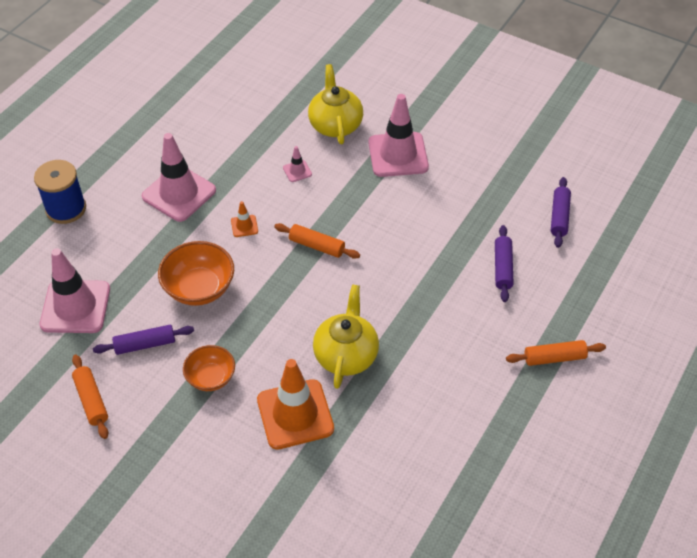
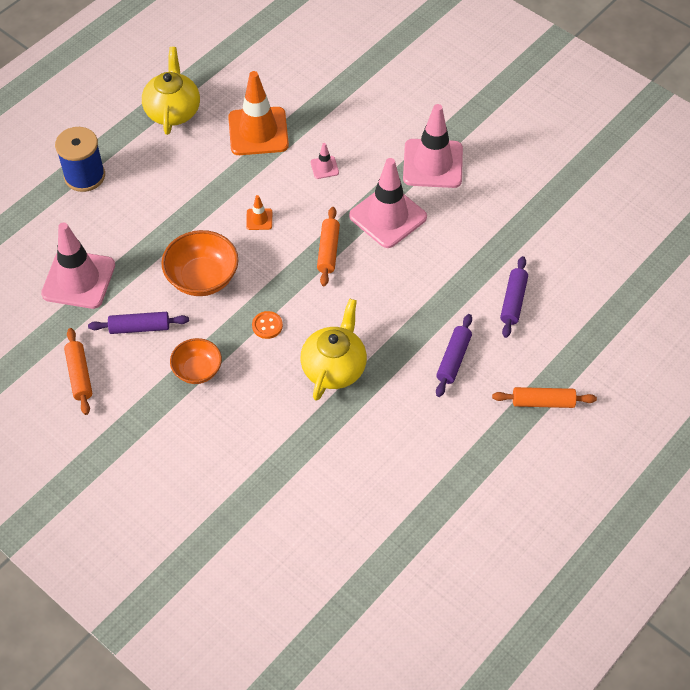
camera: 10 degrees right, 5 degrees up
pink traffic cone [142,133,216,222] -> pink traffic cone moved to [349,158,427,248]
orange traffic cone [257,359,334,450] -> orange traffic cone moved to [228,71,289,155]
orange rolling pin [274,223,360,259] -> orange rolling pin turned 60 degrees clockwise [317,207,340,286]
yellow teapot [308,64,363,144] -> yellow teapot moved to [142,47,200,135]
purple rolling pin [551,177,571,248] -> purple rolling pin moved to [436,314,472,397]
none -> orange button [252,311,283,339]

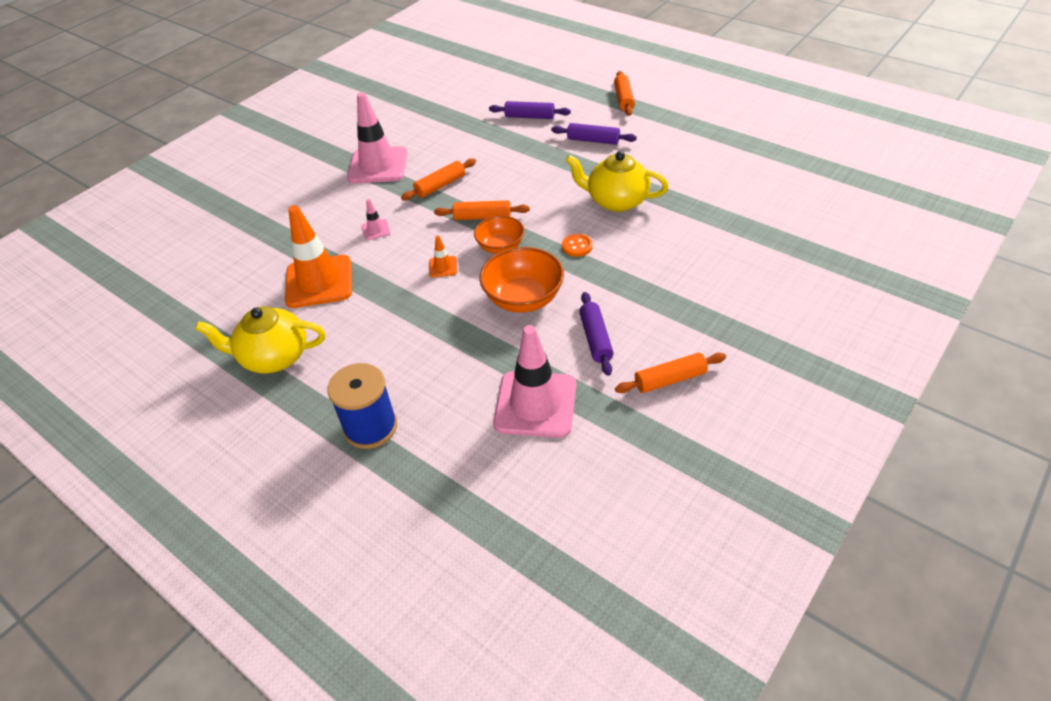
camera: 90 degrees left, 10 degrees down
orange bowl [170,338,222,384] -> orange bowl moved to [474,216,525,254]
pink traffic cone [349,158,427,248] -> orange rolling pin [401,158,476,201]

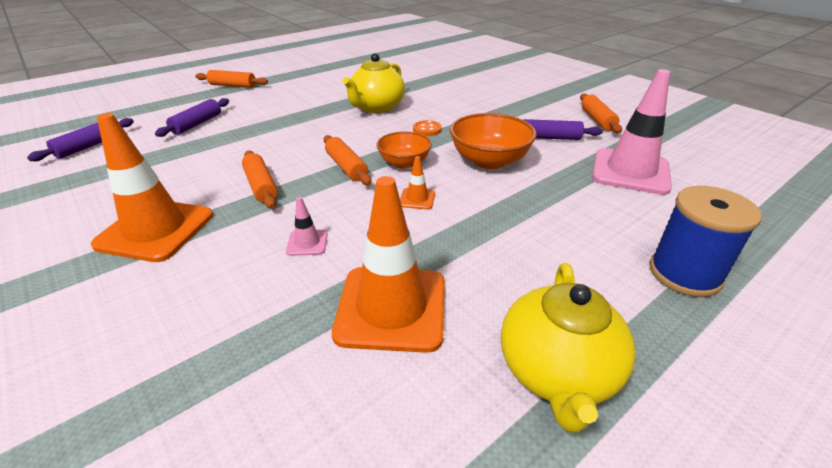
camera: 80 degrees left, 10 degrees down
pink traffic cone [347,92,407,183] -> orange traffic cone [91,113,213,262]
orange rolling pin [434,200,530,220] -> orange rolling pin turned 45 degrees counterclockwise [324,135,372,185]
purple rolling pin [551,123,637,145] -> purple rolling pin moved to [27,118,134,161]

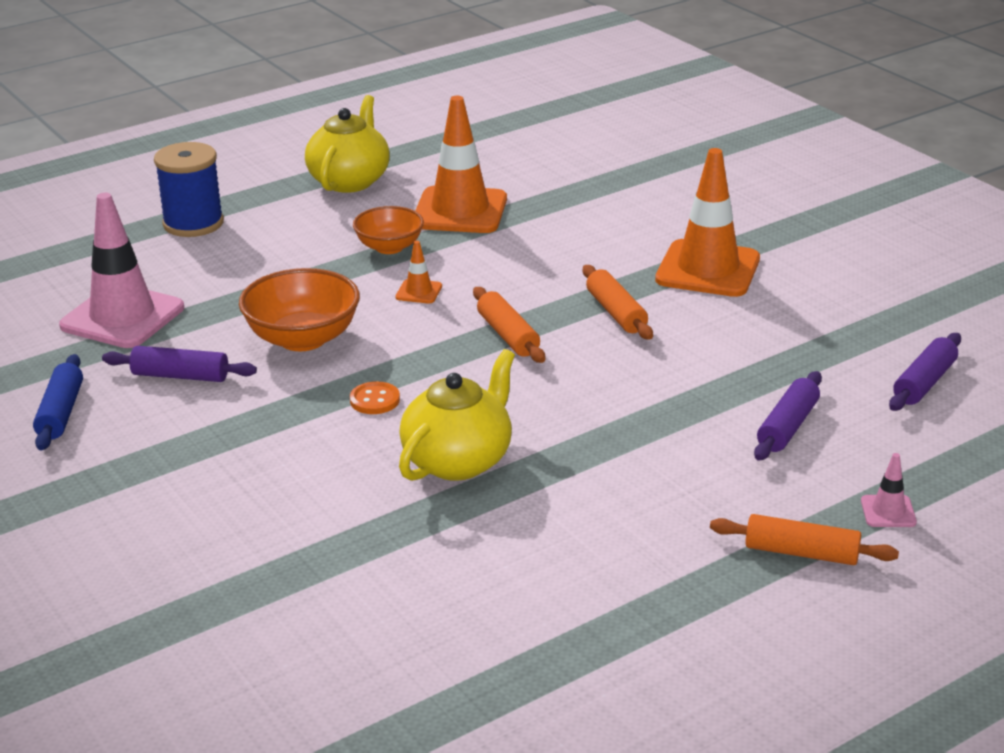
camera: 175 degrees left, 5 degrees down
pink traffic cone [286,197,328,256] -> pink traffic cone moved to [861,453,917,527]
orange bowl [376,131,432,169] -> orange bowl moved to [353,206,424,254]
orange rolling pin [580,93,622,133] -> blue rolling pin [33,354,83,451]

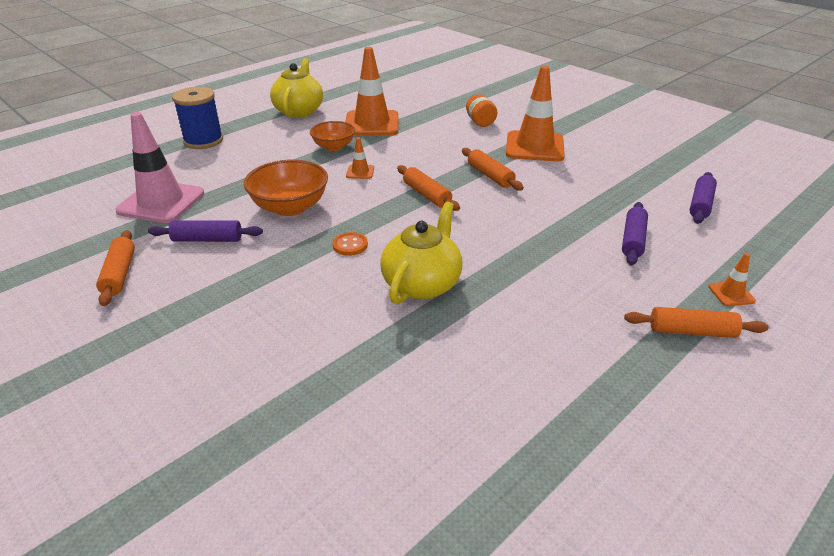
camera: 10 degrees left, 5 degrees up
blue rolling pin [33,354,83,451] -> orange rolling pin [96,230,135,306]
pink traffic cone [861,453,917,527] -> orange traffic cone [708,253,756,306]
none -> orange jar [466,94,497,127]

